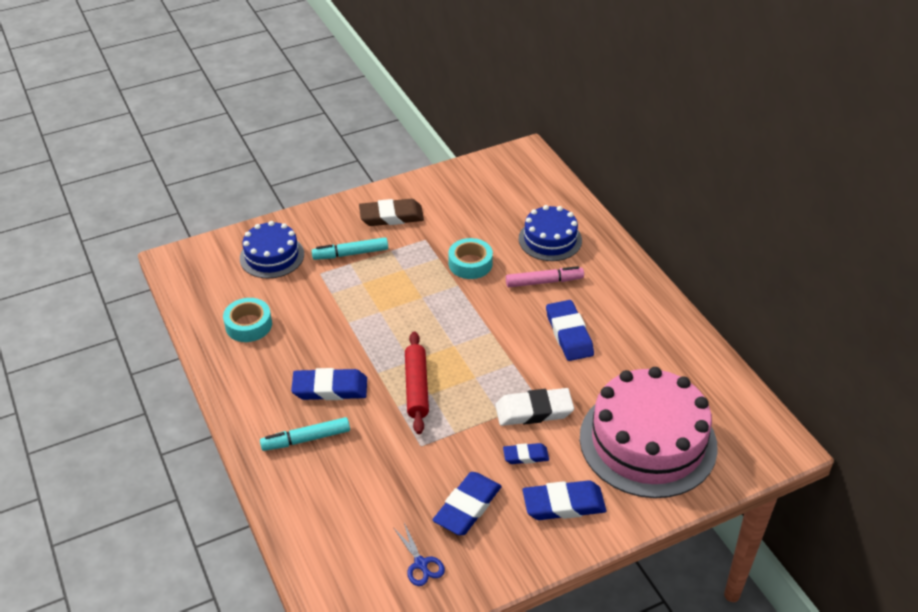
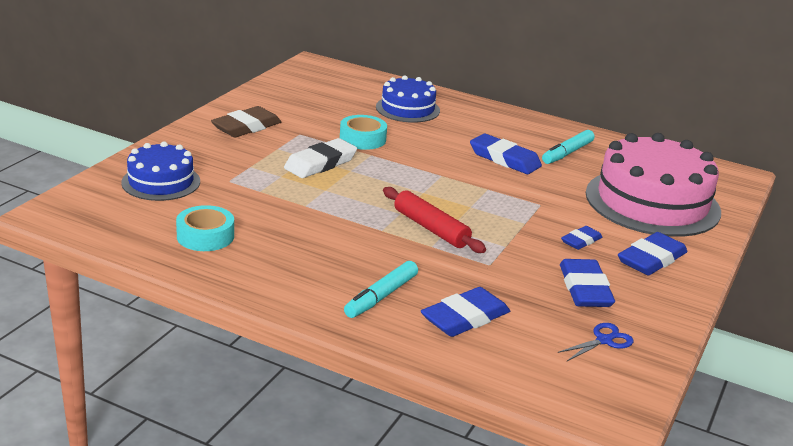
camera: 40 degrees left, 15 degrees down
blue eraser [291,368,367,400] -> blue eraser moved to [421,287,510,337]
turquoise marker [312,237,388,260] -> turquoise marker moved to [542,130,595,164]
blue scissors [393,523,445,586] -> blue scissors turned 60 degrees counterclockwise [557,323,634,361]
white eraser [495,388,574,426] -> white eraser moved to [284,138,357,178]
pink marker [506,266,584,287] -> none

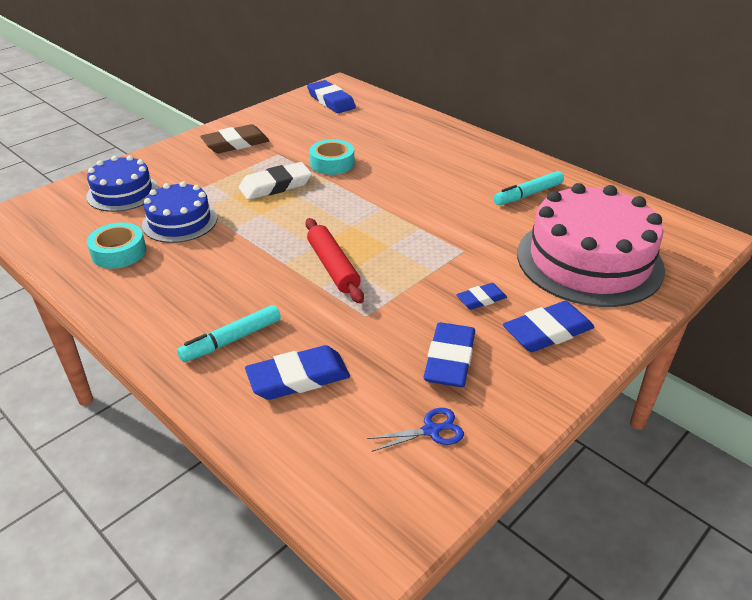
camera: 20 degrees right, 10 degrees up
blue cake [376,75,440,123] -> blue cake moved to [142,181,217,243]
blue eraser [470,133,542,174] -> blue eraser moved to [307,80,356,113]

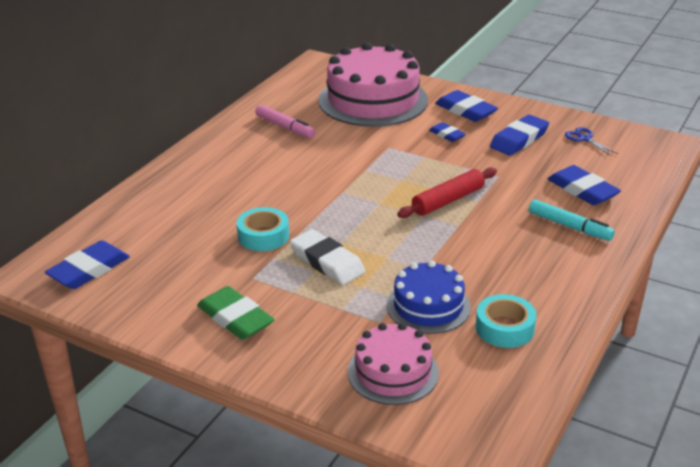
camera: 105 degrees left, 5 degrees down
blue cake [86,155,159,212] -> pink cake [348,323,439,405]
brown eraser [200,124,269,153] -> green eraser [197,286,275,340]
blue eraser [424,322,475,387] -> blue eraser turned 45 degrees counterclockwise [490,115,549,156]
turquoise marker [494,171,564,205] -> pink marker [255,105,315,138]

